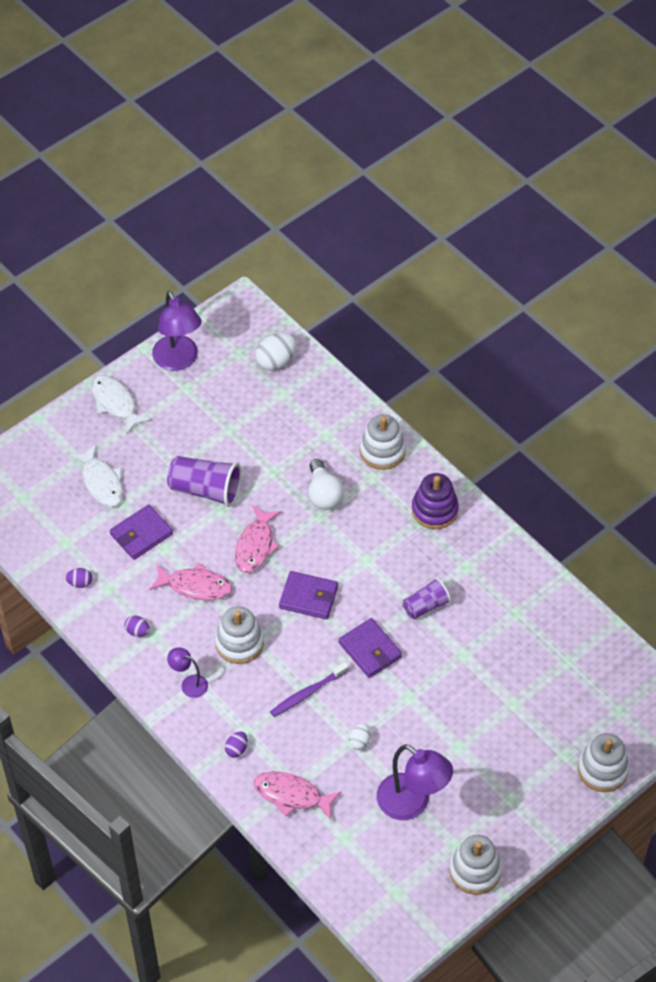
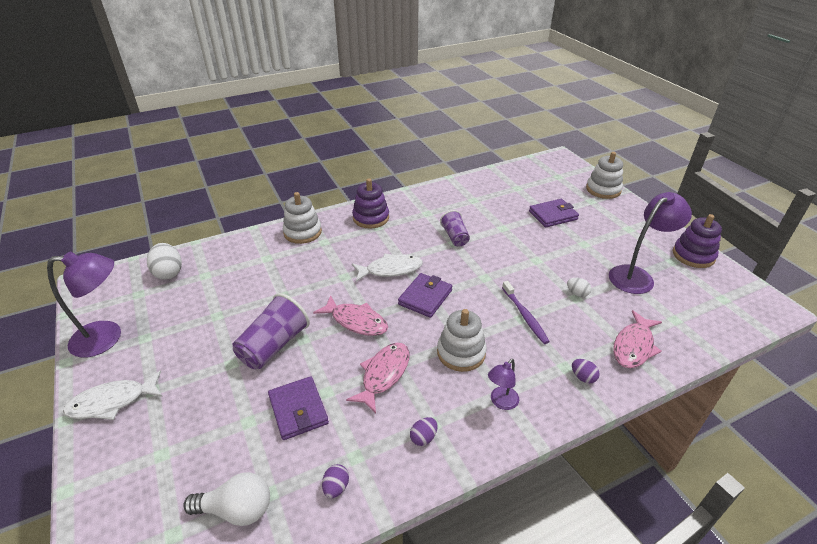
camera: 75 degrees left, 15 degrees down
white fish [70,444,123,507] -> white fish moved to [352,253,423,282]
white light bulb [308,459,344,510] -> white light bulb moved to [183,472,270,526]
purple wallet [339,618,402,678] -> purple wallet moved to [529,199,579,227]
white stacking toy [449,835,502,895] -> purple stacking toy [673,214,722,268]

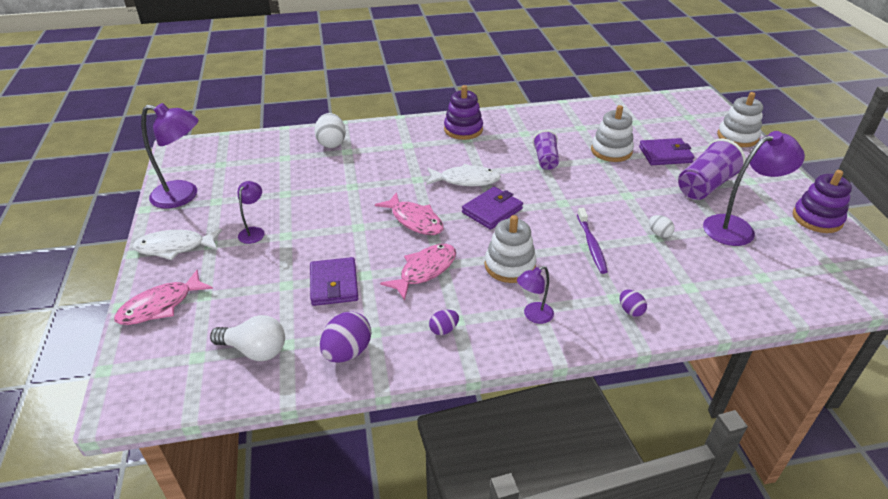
camera: 15 degrees right, 0 degrees up
white egg [147,243,182,279] -> white egg moved to [314,113,346,148]
purple cup [232,293,310,369] -> purple cup moved to [678,139,746,200]
white stacking toy [283,192,322,244] -> white stacking toy moved to [591,105,634,162]
purple egg [322,464,349,498] -> purple egg [320,311,371,363], size x1.81
pink fish [613,310,662,368] -> pink fish moved to [114,270,213,325]
none -> purple lamp [238,181,265,244]

